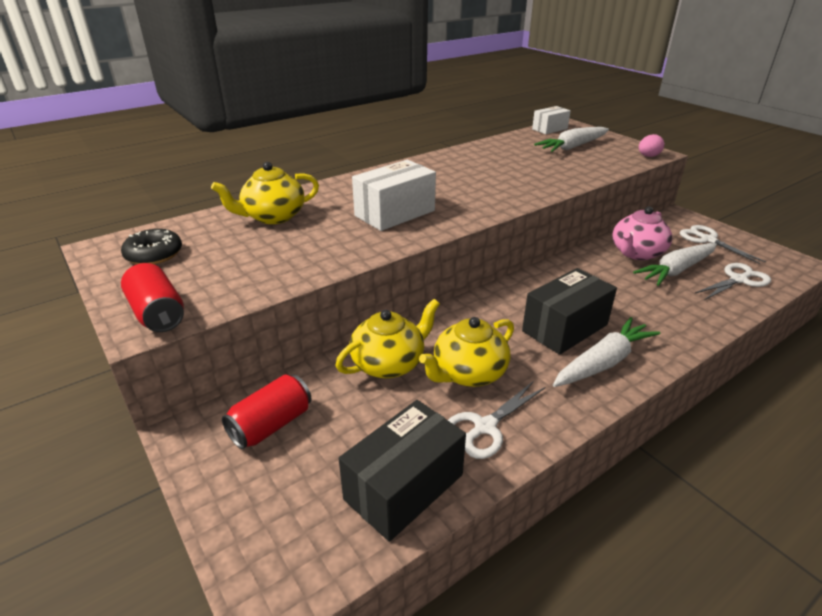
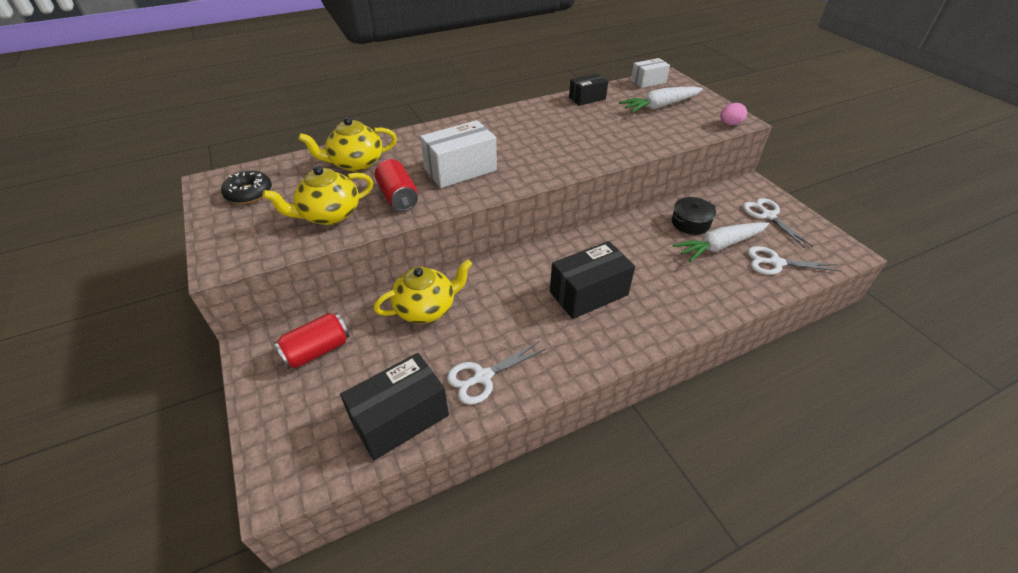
camera: 10 degrees right, 10 degrees up
red can [121,263,184,332] -> red can moved to [375,159,418,211]
yellow teapot [419,317,514,387] -> yellow teapot moved to [262,166,373,225]
white carrot [553,317,661,387] -> none
pink teapot [612,206,672,260] -> black pot [672,197,716,235]
white scissors [694,263,771,300] -> white scissors turned 150 degrees counterclockwise [747,246,840,275]
none -> black box [569,73,608,106]

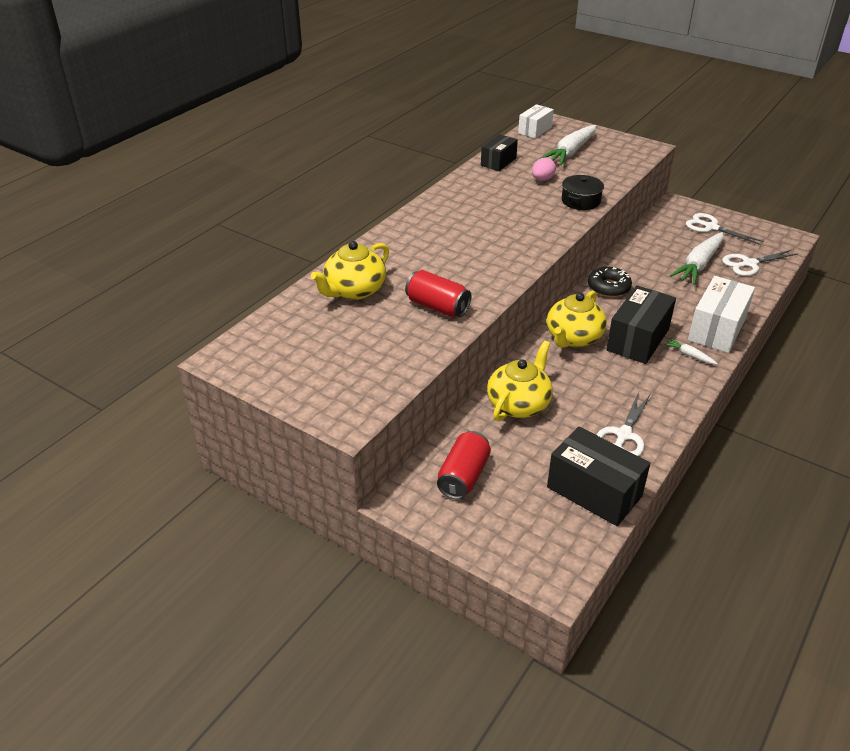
camera: 30 degrees left, 5 degrees down
black donut [221,170,272,204] -> black donut moved to [588,267,632,297]
yellow teapot [262,166,373,225] -> yellow teapot moved to [547,291,607,348]
black box [340,353,449,460] -> black box turned 75 degrees counterclockwise [547,426,650,526]
white box [420,120,497,188] -> white box moved to [688,276,755,353]
black pot [672,197,716,235] -> black pot moved to [562,175,604,210]
pink egg [720,103,747,125] -> pink egg moved to [532,157,556,181]
none -> white carrot [664,338,718,364]

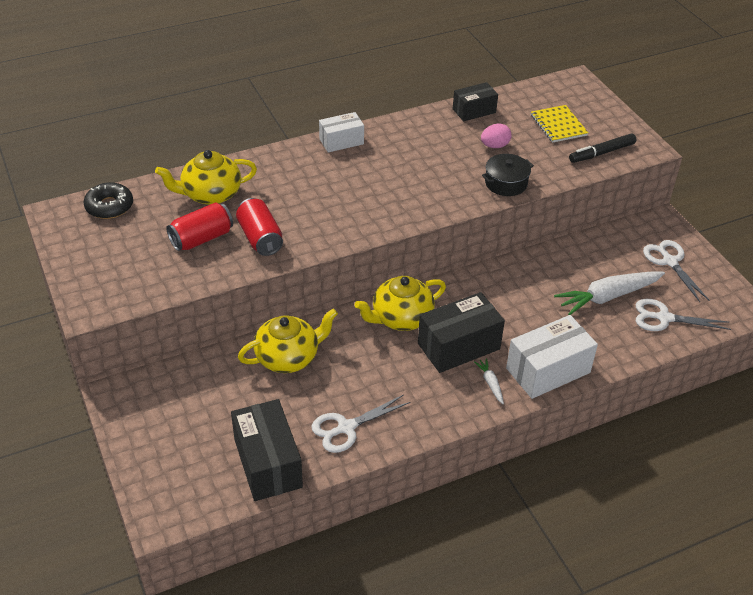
camera: 30 degrees right, 5 degrees up
red can [437,431,491,499] -> red can moved to [166,202,233,251]
white box [518,104,554,139] -> white box moved to [319,112,364,152]
white carrot [540,125,596,165] -> yellow notebook [531,105,588,143]
black donut [588,267,632,297] -> black donut moved to [84,182,133,219]
none -> black marker [569,134,636,163]

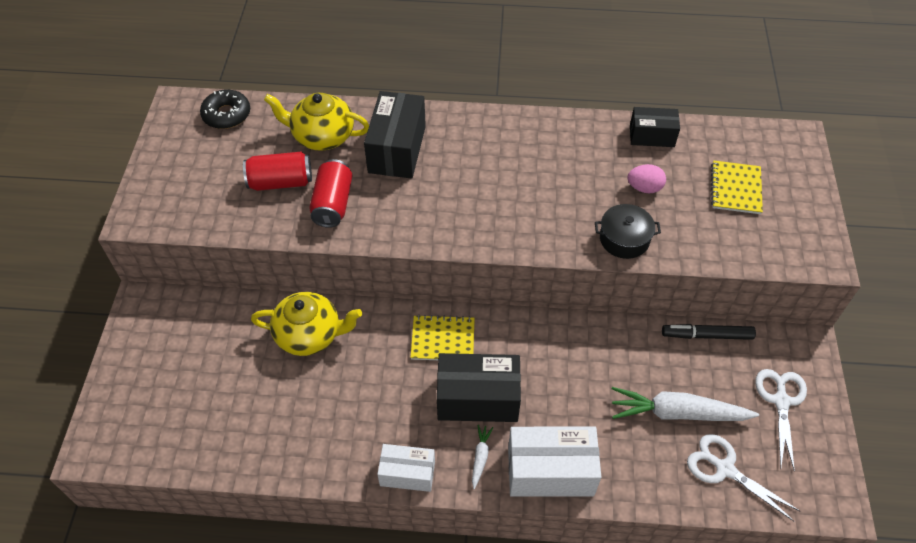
camera: 30 degrees right, 10 degrees up
black box [231,399,303,501] -> black box moved to [364,91,426,179]
white scissors [311,395,410,453] -> none
white box [319,112,364,152] -> white box moved to [377,444,435,492]
yellow teapot [355,276,446,331] -> yellow notebook [410,315,475,360]
black marker [569,134,636,163] -> black marker moved to [662,324,756,340]

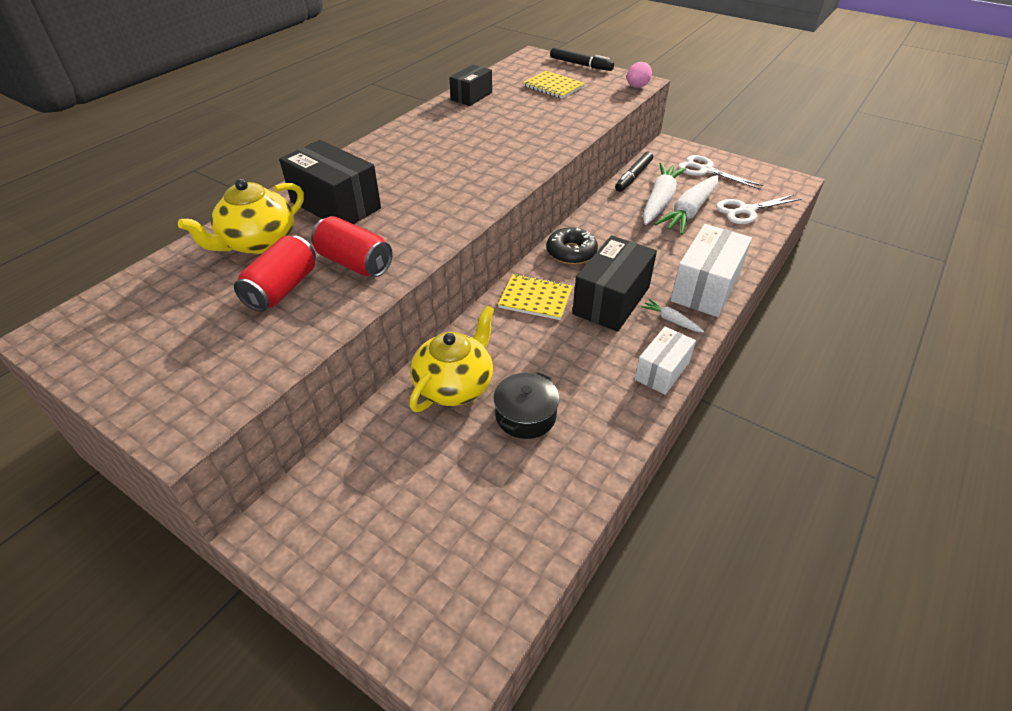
camera: 60 degrees left, 10 degrees down
black donut [200,90,250,129] -> black donut moved to [547,227,598,264]
yellow notebook [410,315,475,360] -> yellow notebook turned 75 degrees clockwise [498,274,572,320]
black pot [595,204,661,259] -> black pot moved to [493,372,560,439]
pink egg [627,164,666,193] -> pink egg moved to [627,62,652,88]
none -> black marker [550,47,614,71]
none -> white carrot [643,163,687,225]

